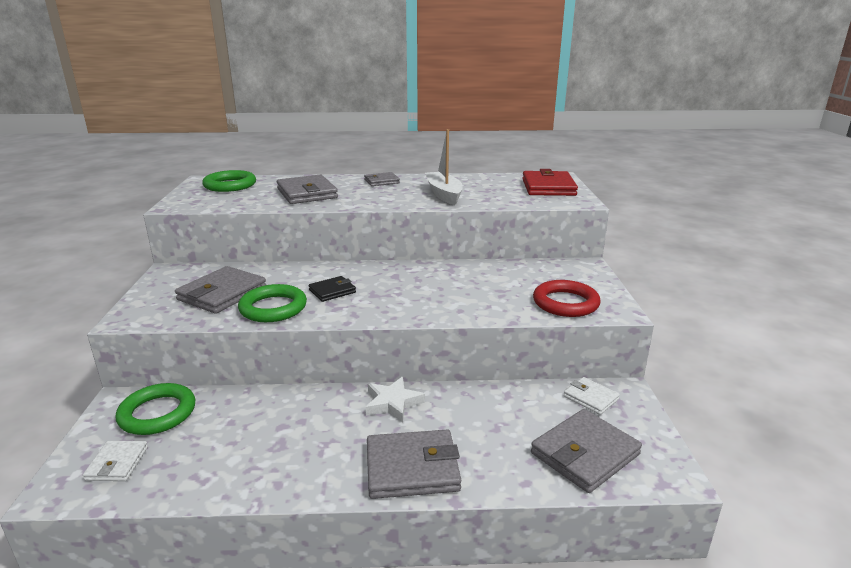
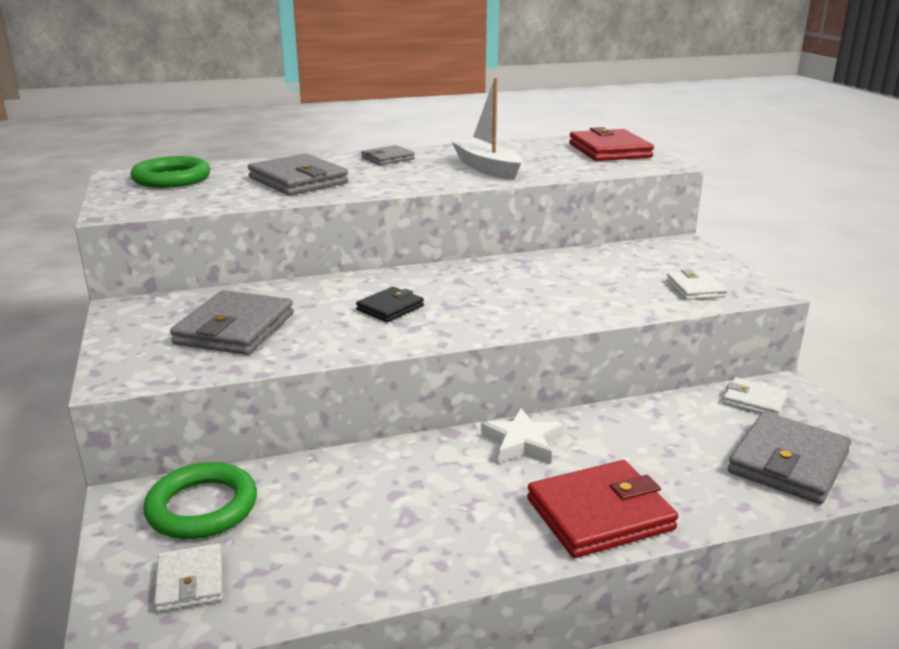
camera: 15 degrees left, 0 degrees up
green ring [238,284,307,322] -> none
grey wallet [367,430,461,499] -> red wallet [527,460,678,558]
red ring [533,280,601,317] -> white wallet [666,269,727,300]

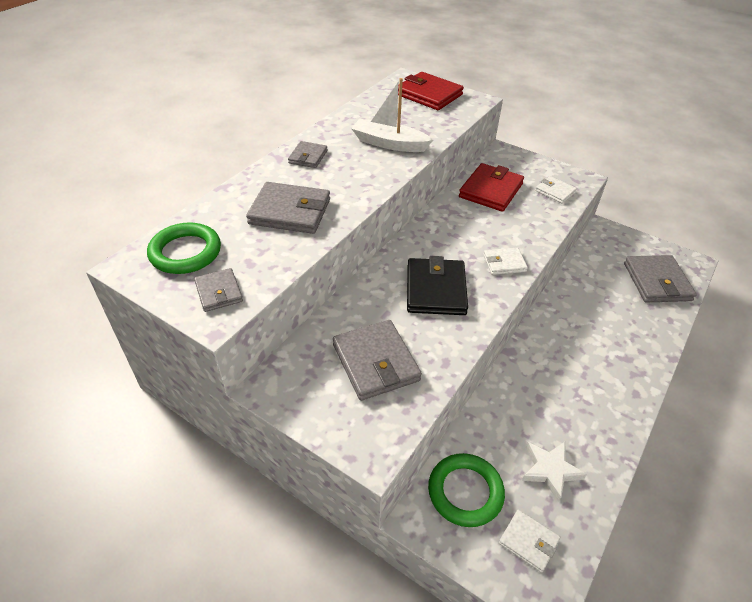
camera: 40 degrees left, 20 degrees up
black wallet [356,287,424,322] -> black wallet [407,256,468,315], size x1.77
white star [481,408,563,464] -> white star moved to [522,442,587,502]
red wallet [527,460,678,558] -> red wallet moved to [459,163,524,212]
white wallet [723,377,788,416] -> white wallet moved to [483,248,528,275]
none -> grey wallet [194,268,243,312]

